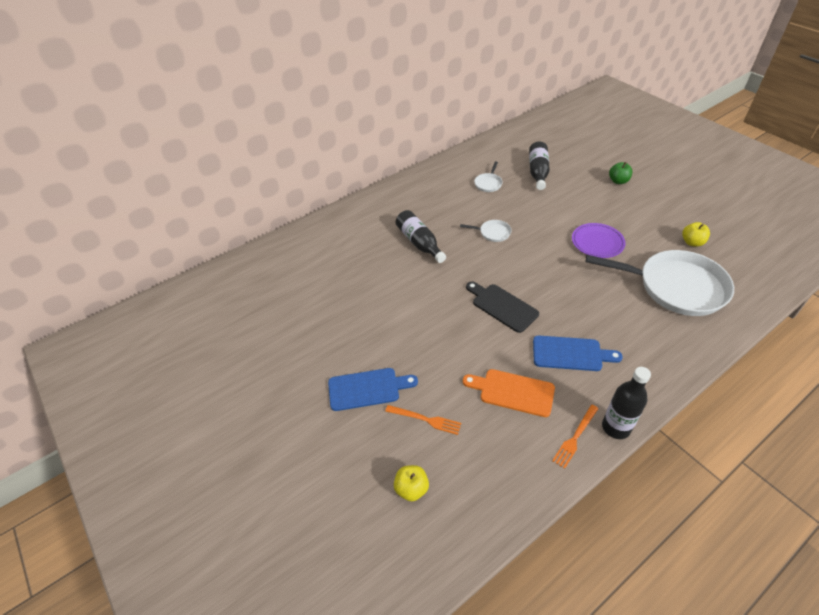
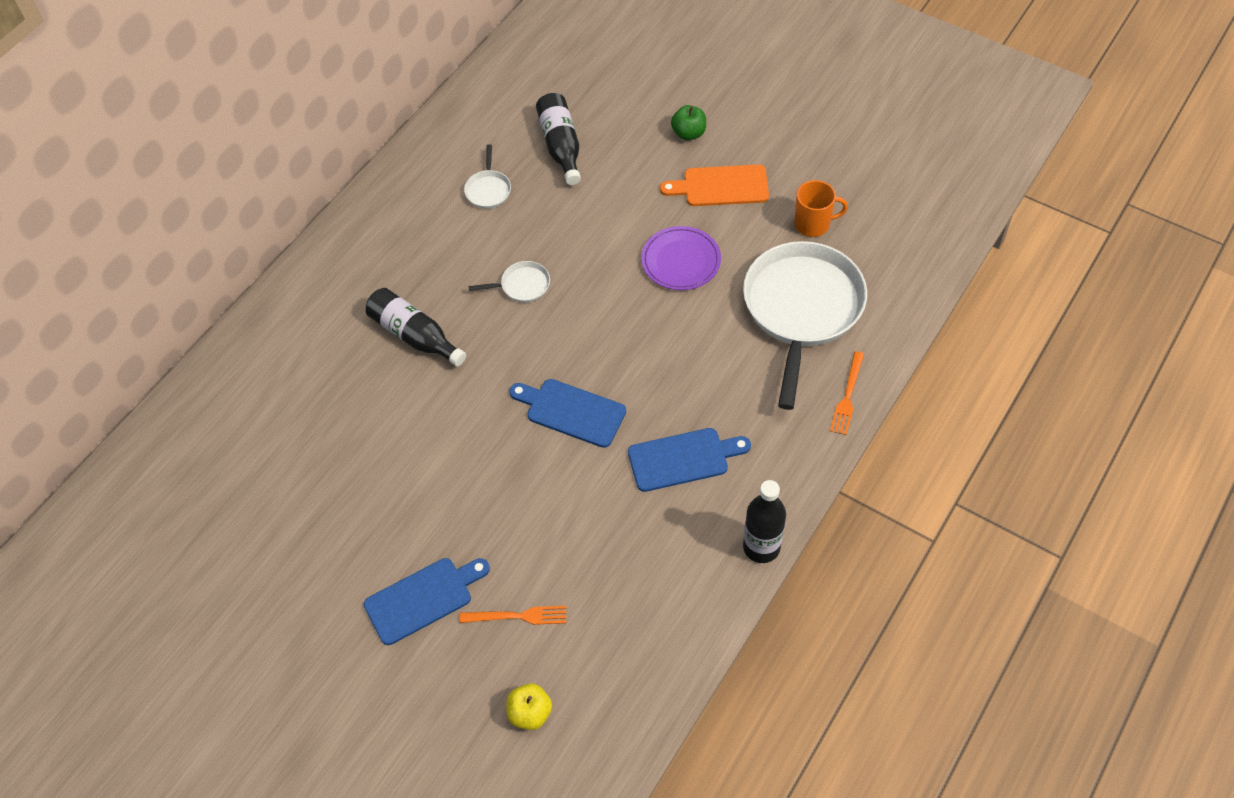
camera: 20 degrees left, 10 degrees up
orange cutting board [463,369,555,417] -> orange cutting board moved to [660,165,769,206]
black cutting board [466,281,539,333] -> blue cutting board [509,379,626,448]
orange fork [552,405,599,469] -> orange fork moved to [830,351,864,435]
white pan [586,250,734,316] -> white pan turned 75 degrees counterclockwise [743,241,867,410]
yellow apple [682,222,710,247] -> orange mug [794,180,848,237]

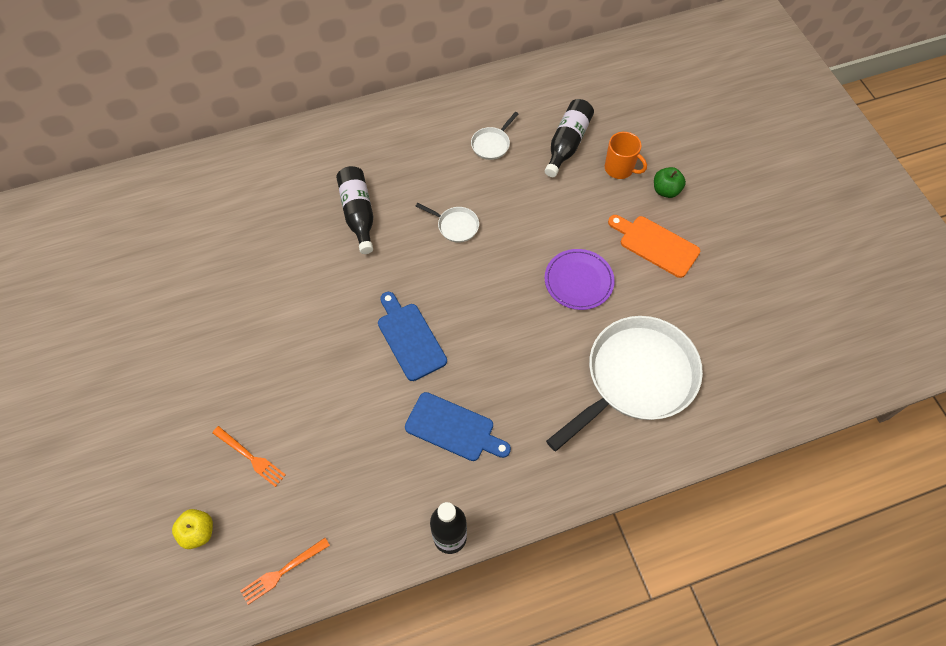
camera: 35 degrees right, 5 degrees up
blue cutting board [364,558,490,645] -> none
orange mug [794,180,848,237] -> orange mug moved to [605,132,647,179]
orange fork [830,351,864,435] -> orange fork moved to [240,538,330,605]

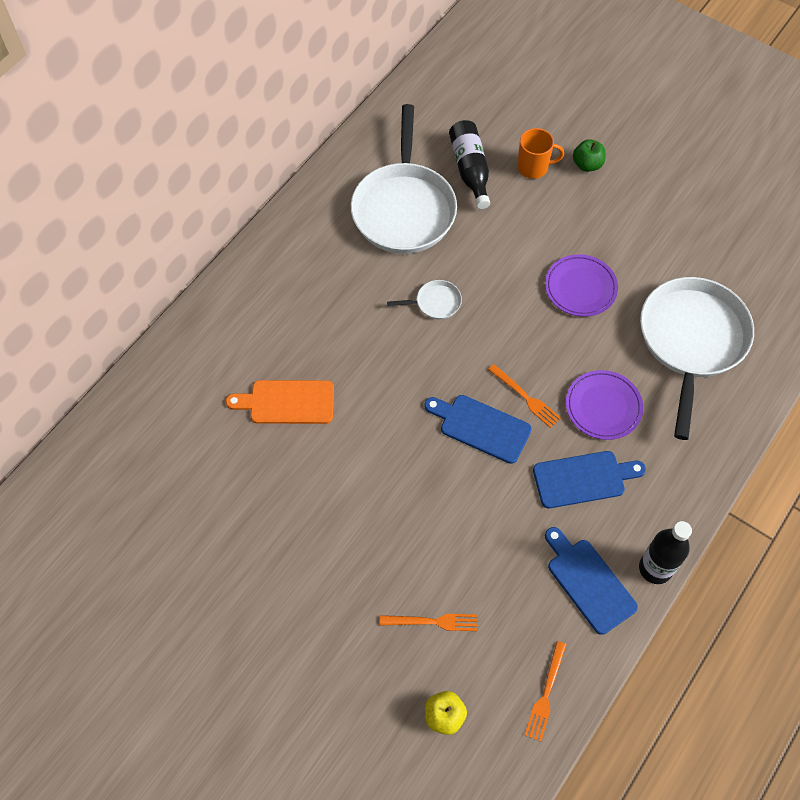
camera: 35 degrees left, 0 degrees up
black bottle [336,166,373,254] -> none
white pan [471,112,518,160] -> white pan [351,104,457,254], size x2.46
orange cutting board [608,215,700,278] -> orange cutting board moved to [226,380,334,424]
none -> orange fork [488,364,561,428]
none -> blue cutting board [545,527,638,635]
none -> purple plate [566,370,643,440]

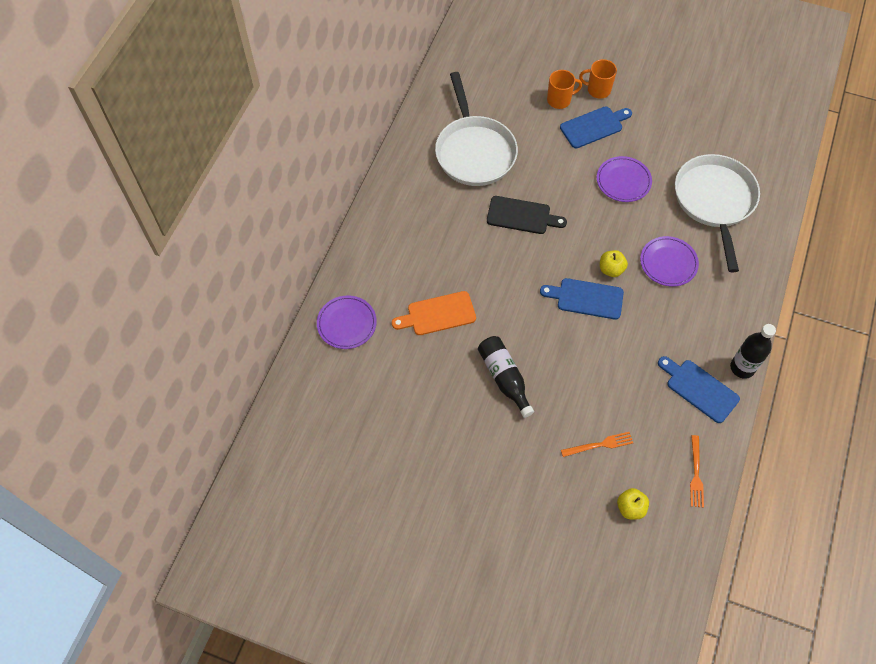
camera: 15 degrees left, 0 degrees up
white pan [387,280,462,319] -> black cutting board [487,196,567,234]
black bottle [449,120,490,209] -> black bottle moved to [478,336,534,418]
orange fork [488,364,561,428] -> yellow apple [600,250,628,277]
blue cutting board [533,451,646,508] -> blue cutting board moved to [560,107,632,148]
green apple [573,139,606,172] -> orange mug [579,59,617,99]
none -> purple plate [317,295,377,349]

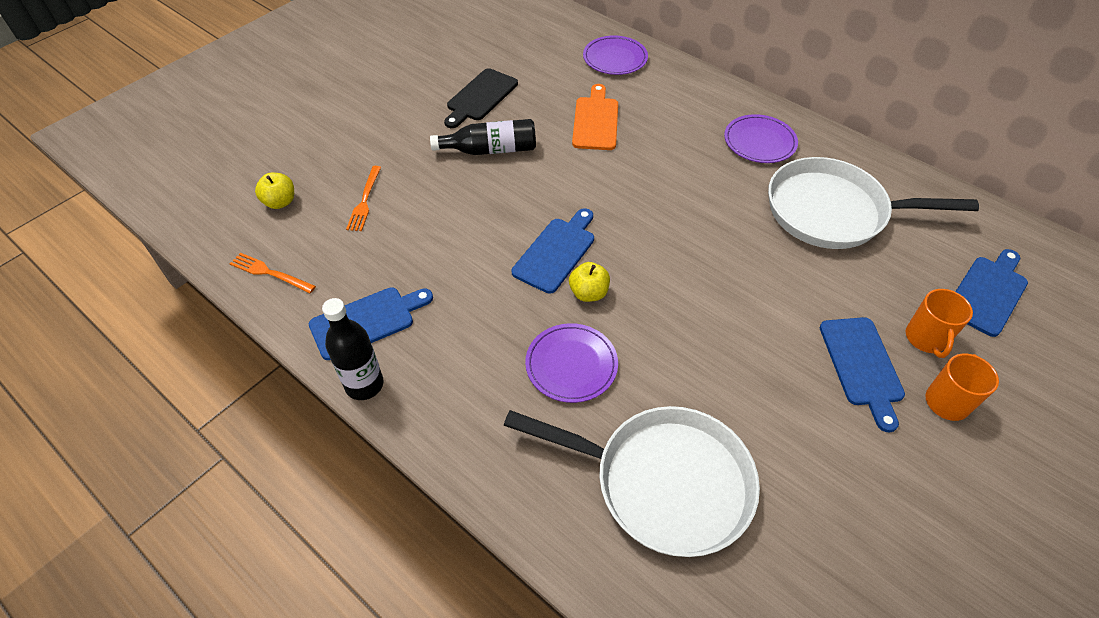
camera: 110 degrees right, 10 degrees down
black cutting board [487,196,567,234] -> black cutting board moved to [444,68,518,128]
purple plate [597,156,652,202] -> purple plate moved to [724,114,798,163]
none -> blue cutting board [955,249,1028,337]

